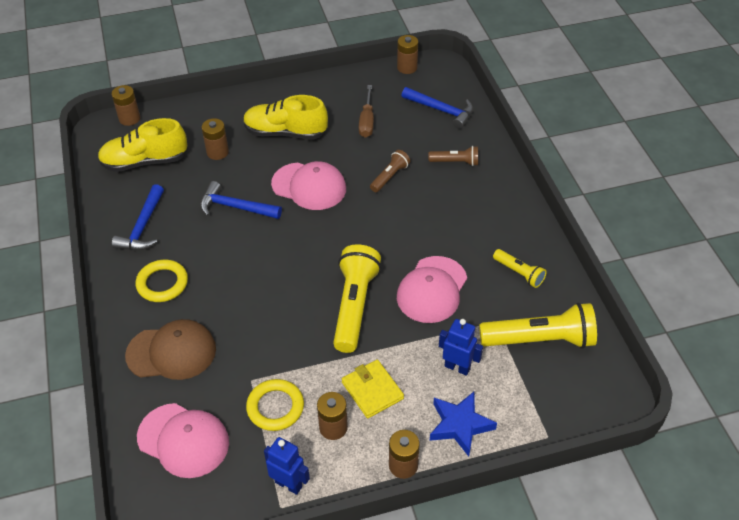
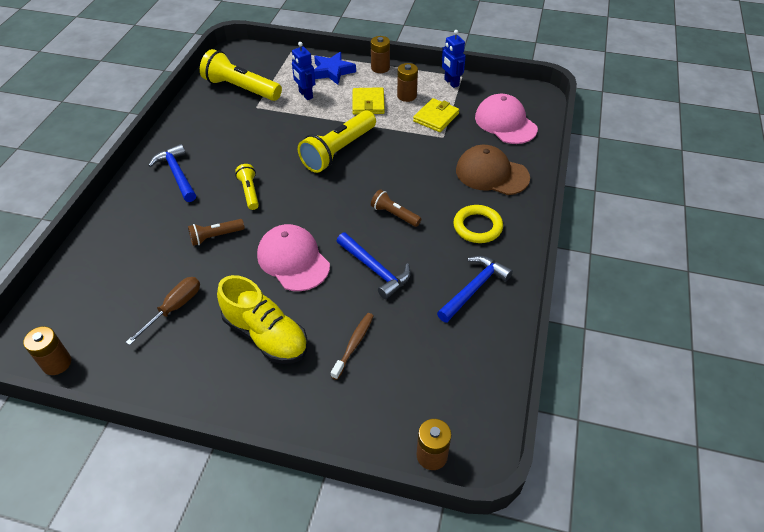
camera: 150 degrees left, 0 degrees up
yellow shoe [98,118,188,172] -> none
brown battery [202,118,229,160] -> brown toothbrush [331,313,374,380]
yellow ring [246,379,304,431] -> yellow wallet [413,98,459,132]
pink cap [397,256,467,323] -> none
blue hammer [402,87,473,129] -> blue hammer moved to [148,144,196,202]
brown flashlight [428,146,478,166] -> brown flashlight moved to [371,189,421,227]
yellow flashlight [493,249,547,288] -> yellow flashlight moved to [235,164,259,210]

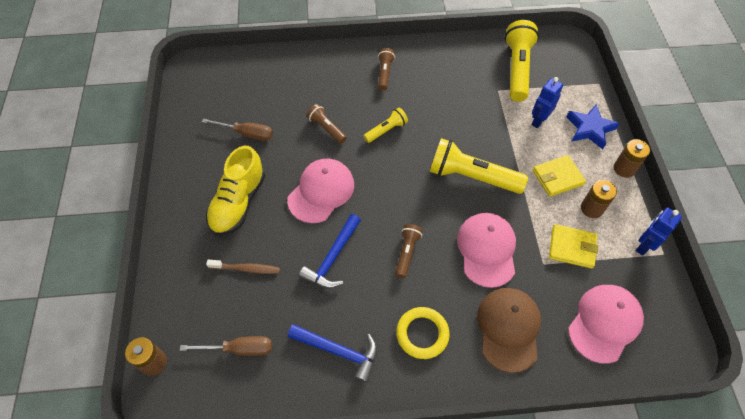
camera: 70 degrees right, 10 degrees up
brown battery [23,326,71,375] -> none
blue hammer [148,144,196,202] -> brown flashlight [378,48,395,91]
none -> brown screwdriver [180,336,272,356]
none -> pink cap [457,213,516,288]

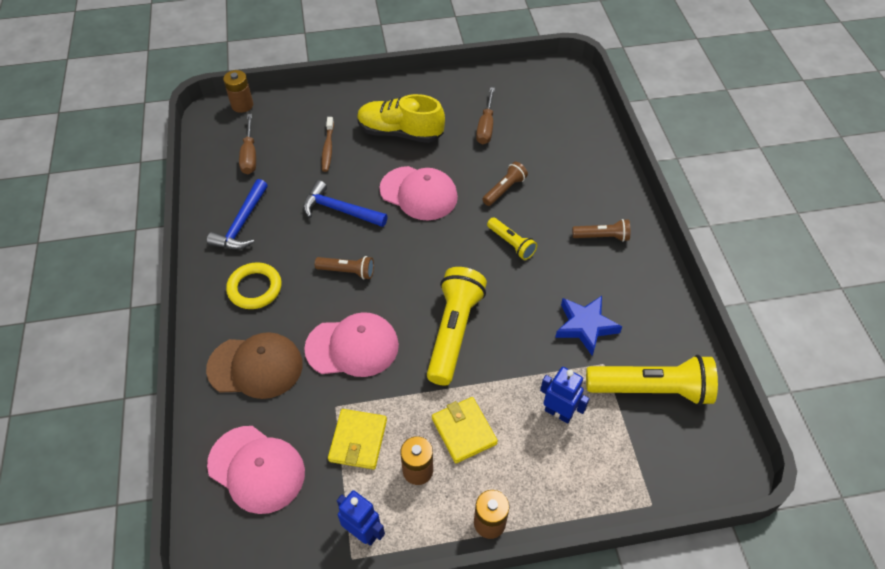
camera: 85 degrees right, 5 degrees down
blue star [566,104,620,149] -> blue star moved to [555,296,622,356]

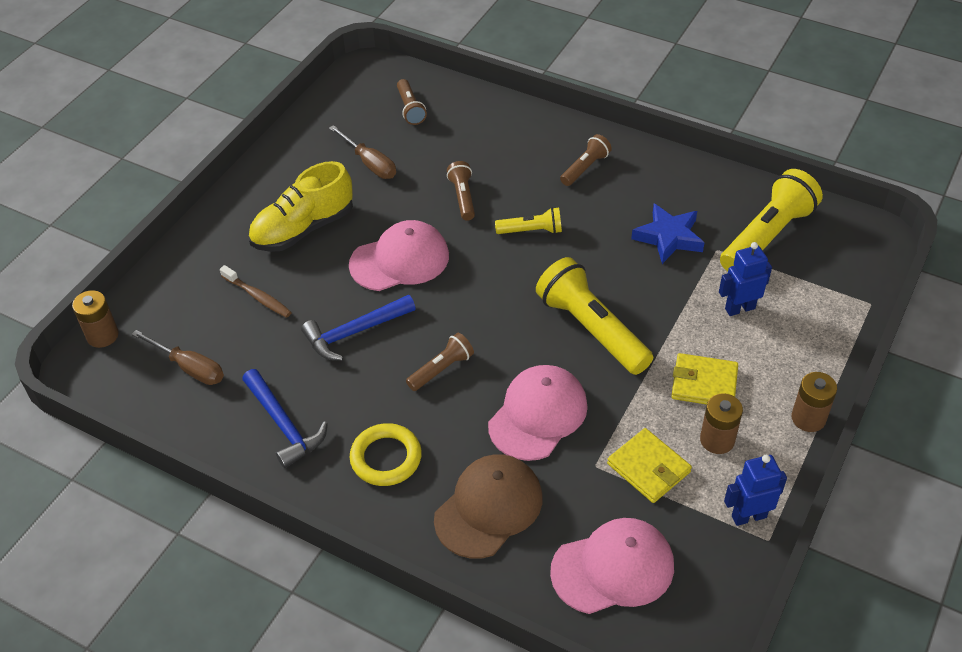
camera: 50 degrees left, 5 degrees down
none -> brown flashlight [397,79,427,125]

